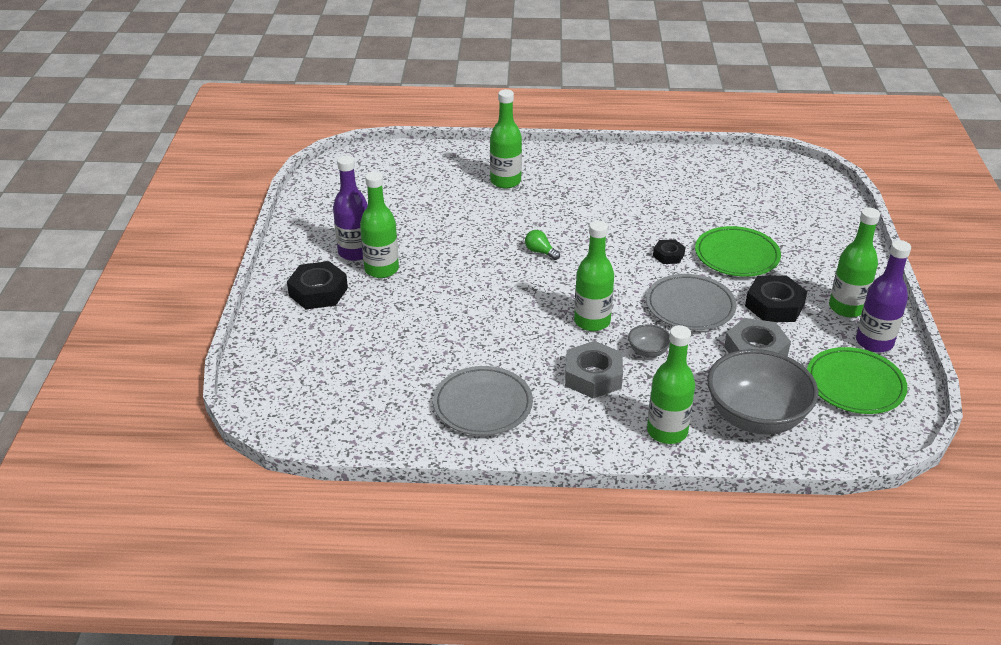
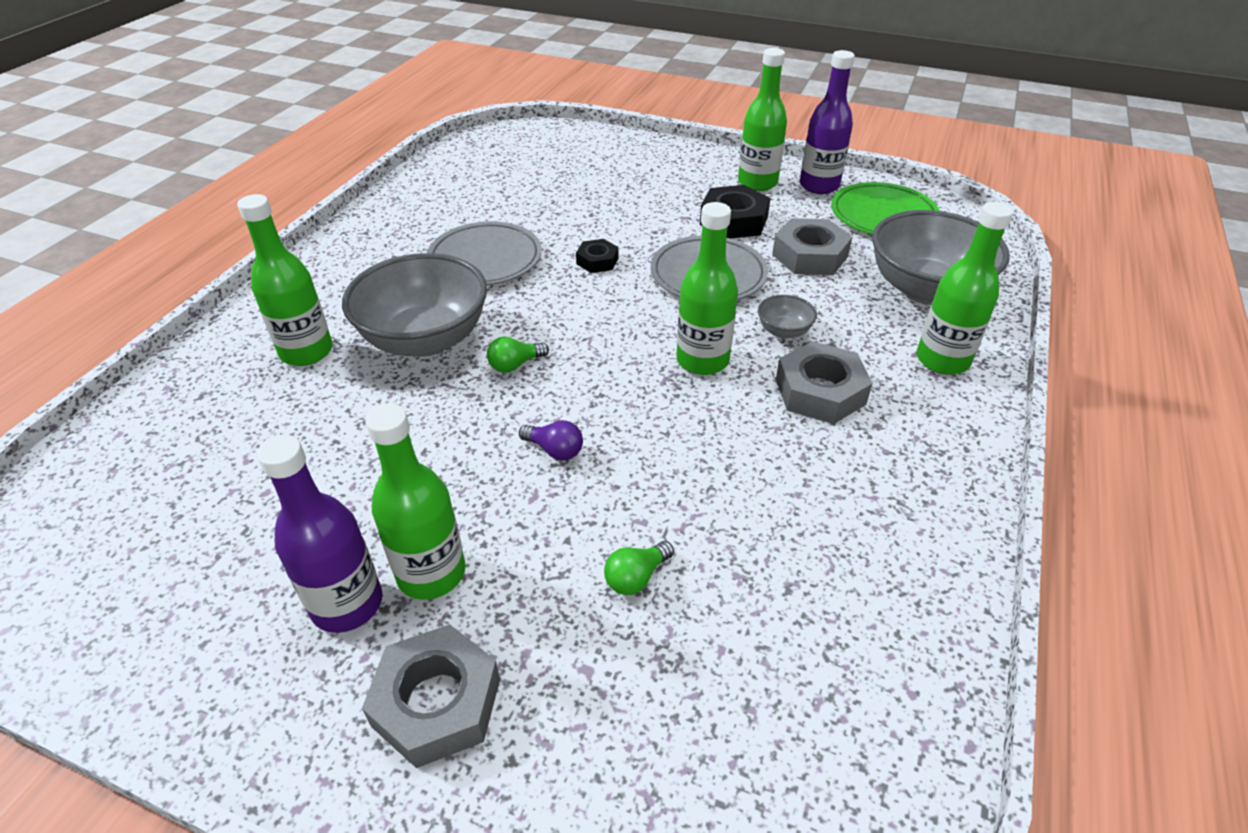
camera: 70 degrees left, 5 degrees up
black nut [287,261,348,309] -> grey nut [362,624,500,768]
grey plate [433,366,533,436] -> grey plate moved to [427,221,542,285]
green plate [695,226,781,277] -> none
none -> grey bowl [342,253,487,357]
none -> purple light bulb [519,420,583,461]
none -> green light bulb [604,541,674,595]

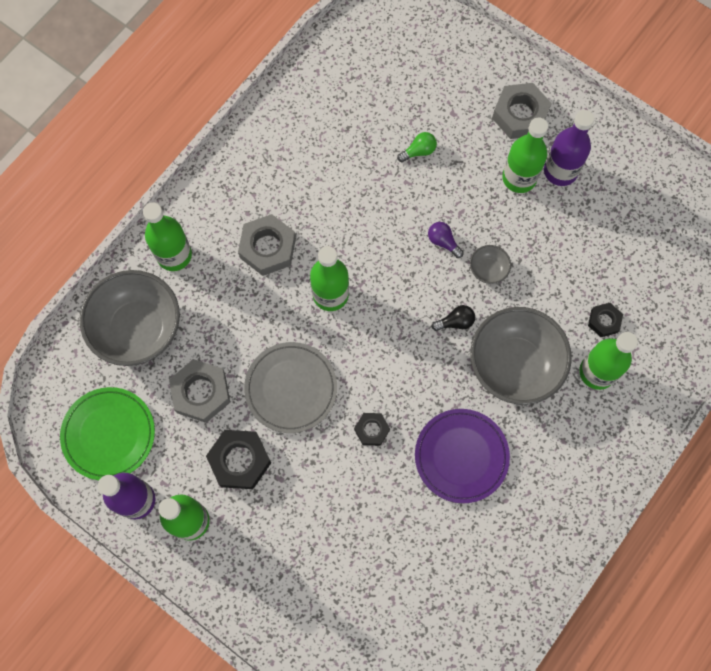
camera: 165 degrees left, 30 degrees up
grey plate [427,221,542,285] -> purple plate [415,409,510,503]
green light bulb [487,337,549,373] -> black light bulb [432,305,475,331]
grey bowl [758,295,817,339] -> grey bowl moved to [470,245,511,284]
none -> black nut [588,303,623,337]

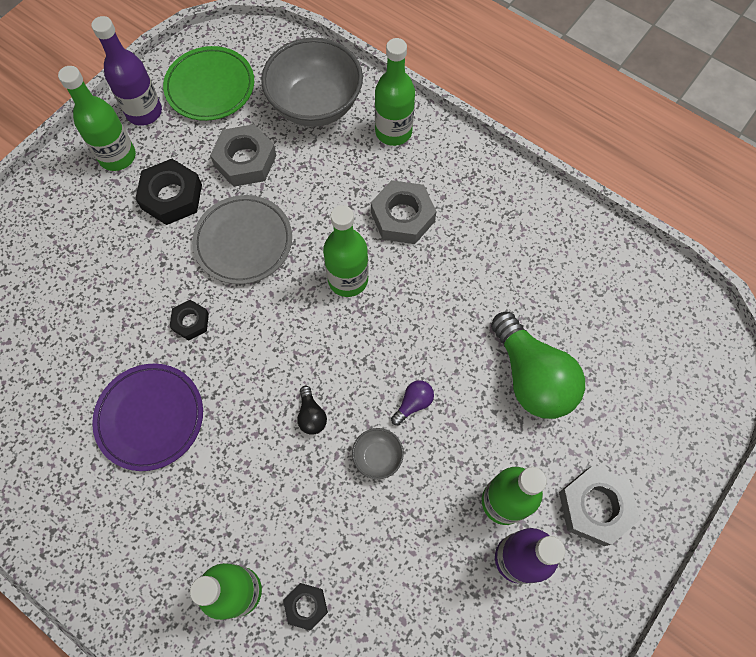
camera: 90 degrees right, 5 degrees down
green light bulb [397,132,437,162] -> green light bulb [491,312,585,419], size x2.37
grey bowl [471,307,572,405] -> none

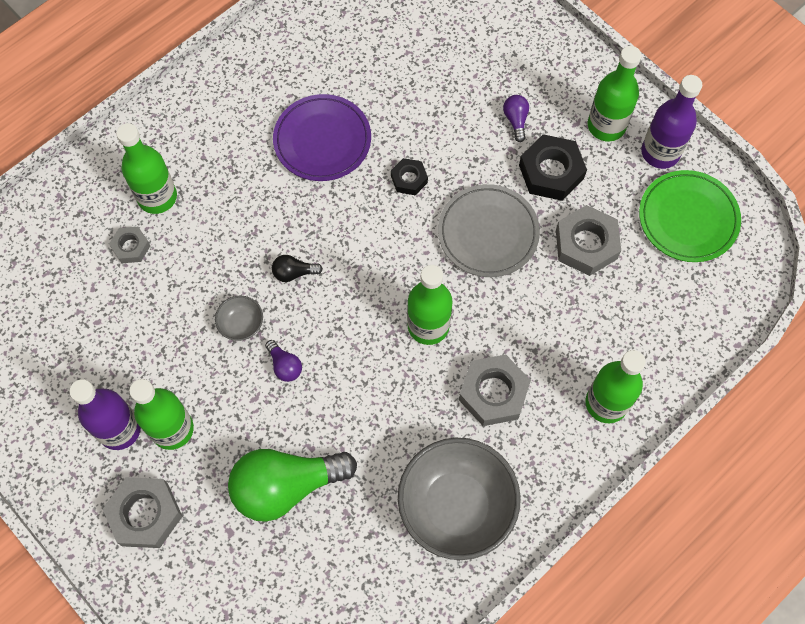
camera: 100 degrees right, 0 degrees up
grey bowl [261,37,363,127] -> grey bowl moved to [398,438,521,560]
black nut [283,583,328,630] -> grey nut [109,227,150,263]
none -> purple light bulb [503,95,529,142]

